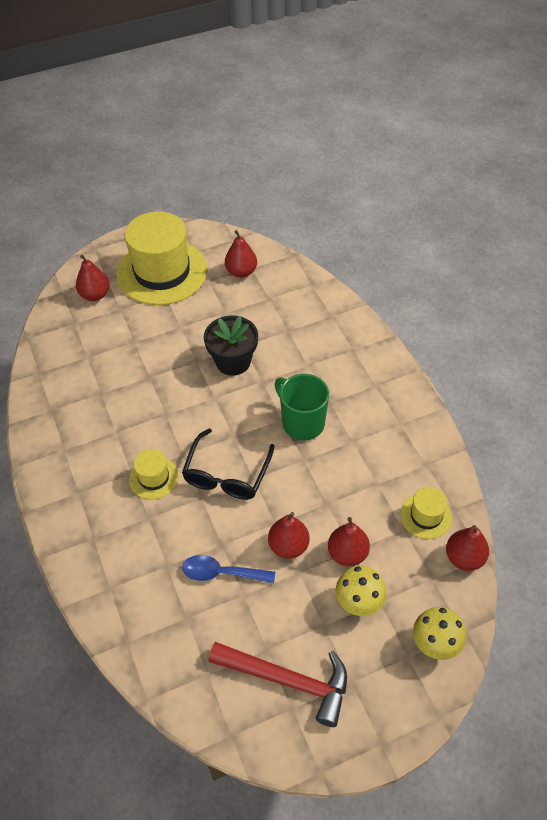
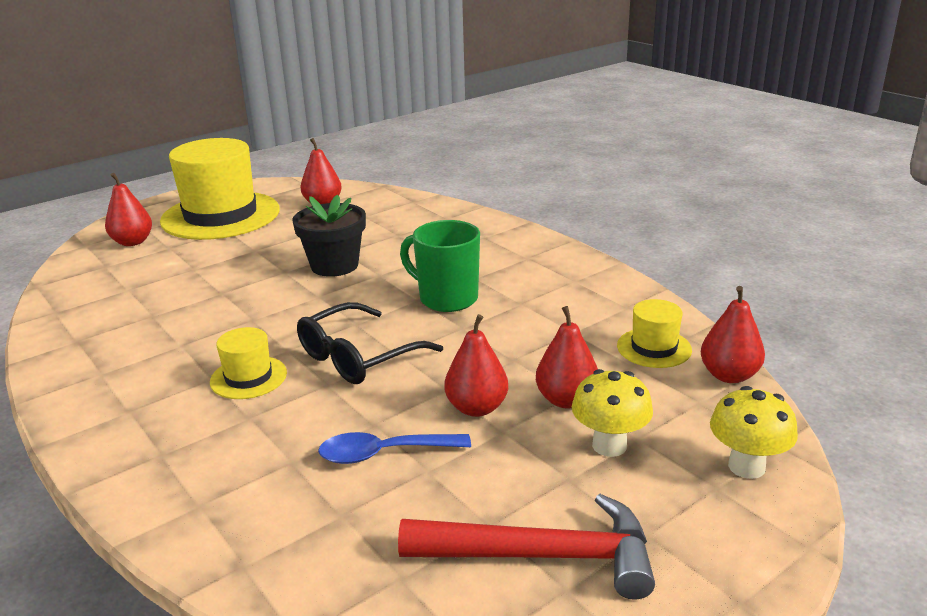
camera: 15 degrees left, 25 degrees down
black glasses [182,428,275,500] -> black glasses turned 45 degrees clockwise [297,302,443,384]

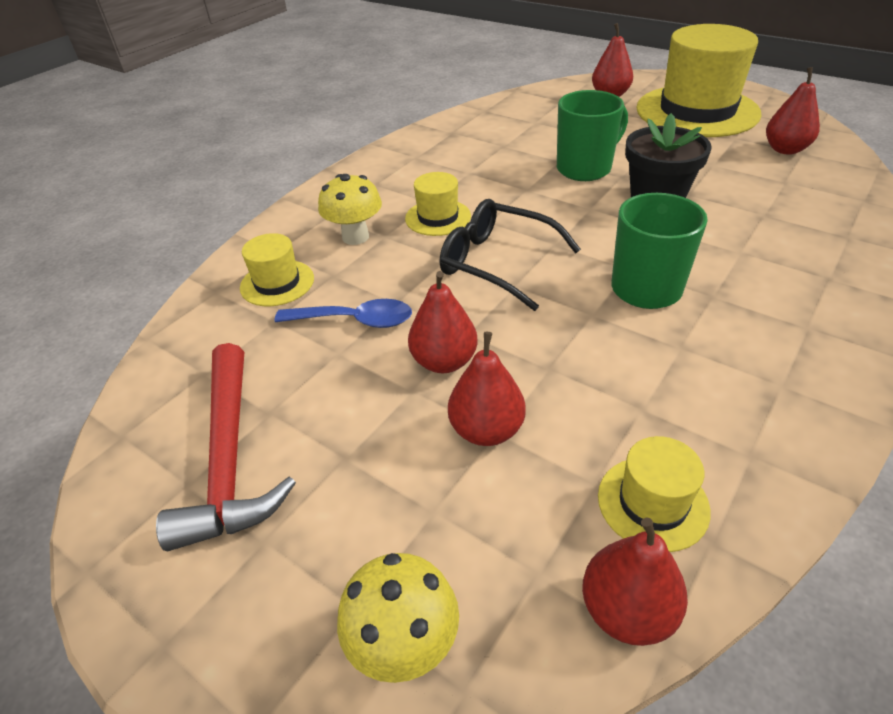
camera: 75 degrees right, 15 degrees up
blue spoon [318,432,471,464] -> blue spoon turned 120 degrees clockwise [274,299,412,328]
yellow mushroom [572,369,653,457] -> yellow mushroom moved to [318,174,382,245]
none -> yellow hat [240,233,314,306]
none -> green mug [557,90,628,181]

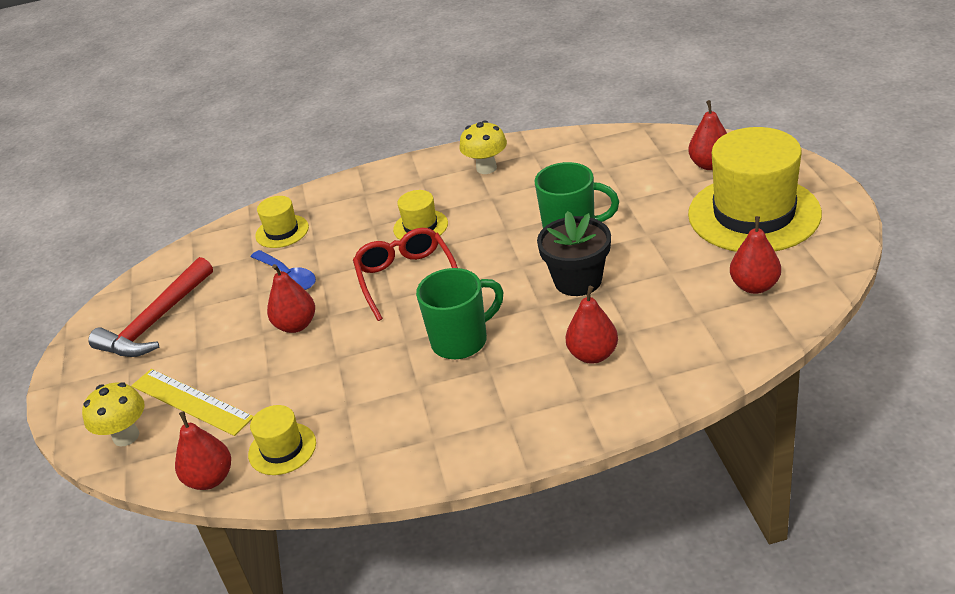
camera: 45 degrees right, 5 degrees down
yellow mushroom [318,174,382,245] -> yellow mushroom moved to [460,121,507,174]
black glasses [439,199,581,311] -> red glasses [353,228,458,321]
red pear [448,332,526,446] -> red pear moved to [565,286,618,364]
none -> yellow ruler [131,369,254,436]

